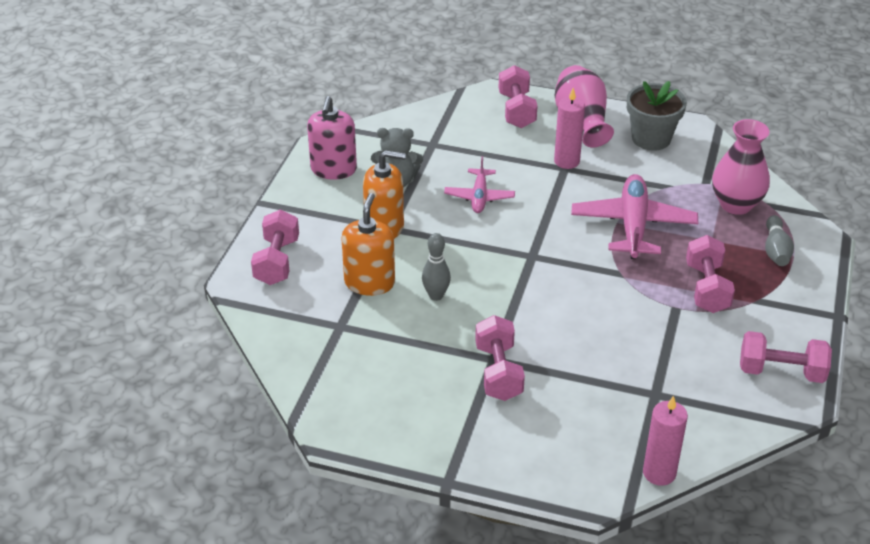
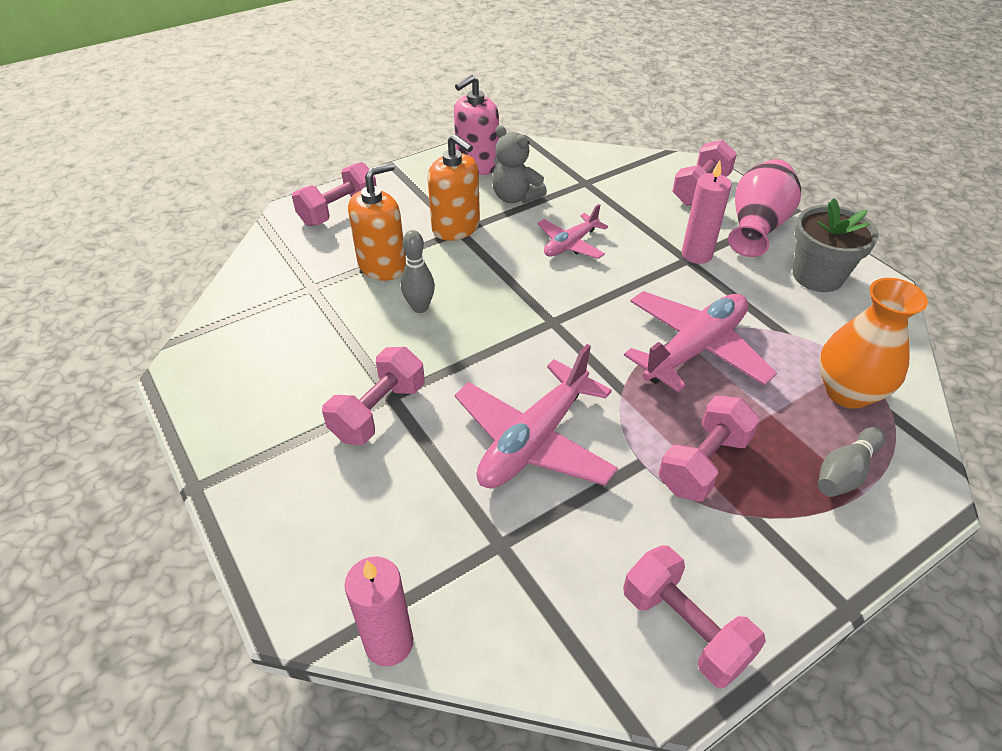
camera: 40 degrees right, 5 degrees up
pink vase [712,119,770,215] -> orange vase [819,278,928,409]
none -> pink plane [455,344,618,489]

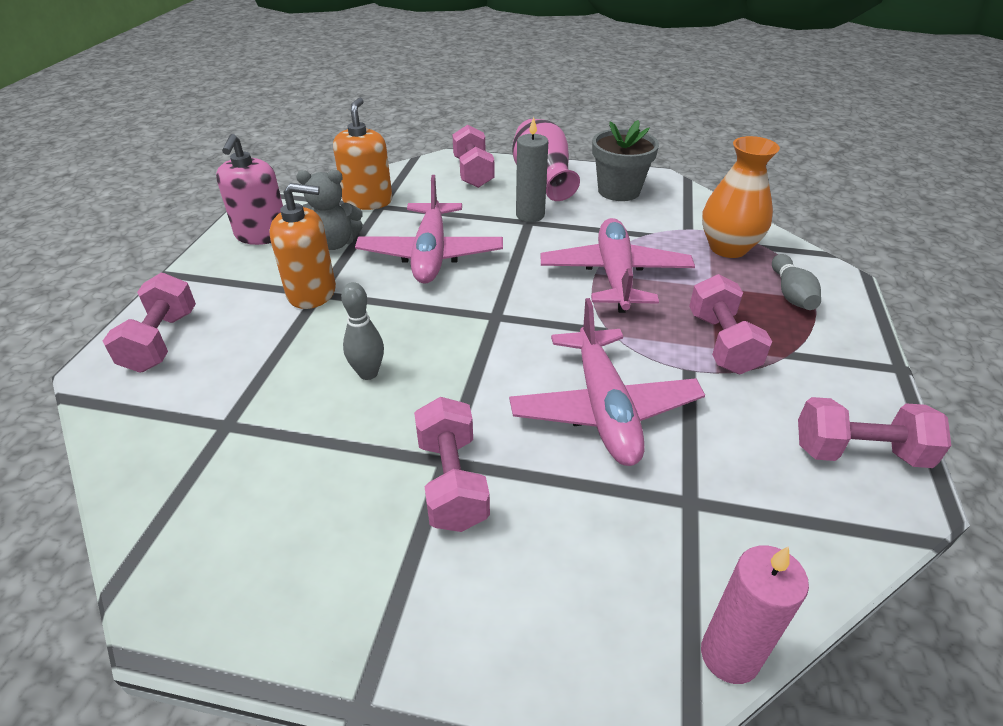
camera: 45 degrees left, 5 degrees down
orange soap dispenser [348,163,406,281] -> orange soap dispenser moved to [333,98,392,210]
pink plane [537,204,608,259] -> pink plane [355,175,503,284], size x1.73
pink candle [682,160,731,264] -> grey candle [516,117,548,222]

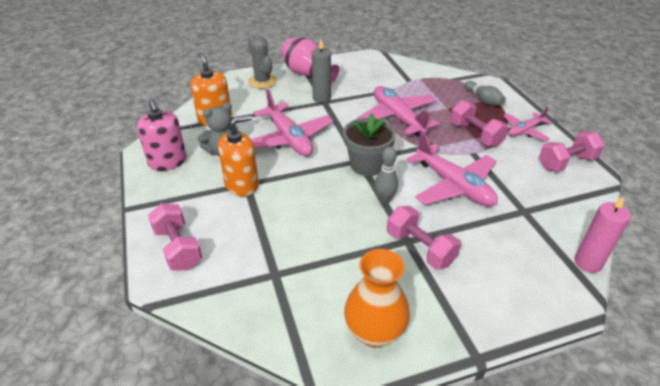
camera: 30 degrees left, 0 degrees up
grey bowling pin [341,282,384,380] -> grey bowling pin moved to [375,147,398,204]
pink dumbbell [452,125,494,188] -> grey cactus [248,35,277,89]
grey flower pot [592,120,659,201] -> grey flower pot moved to [343,113,396,176]
orange vase [702,136,780,258] -> orange vase moved to [344,249,410,348]
none -> pink plane [503,107,552,141]

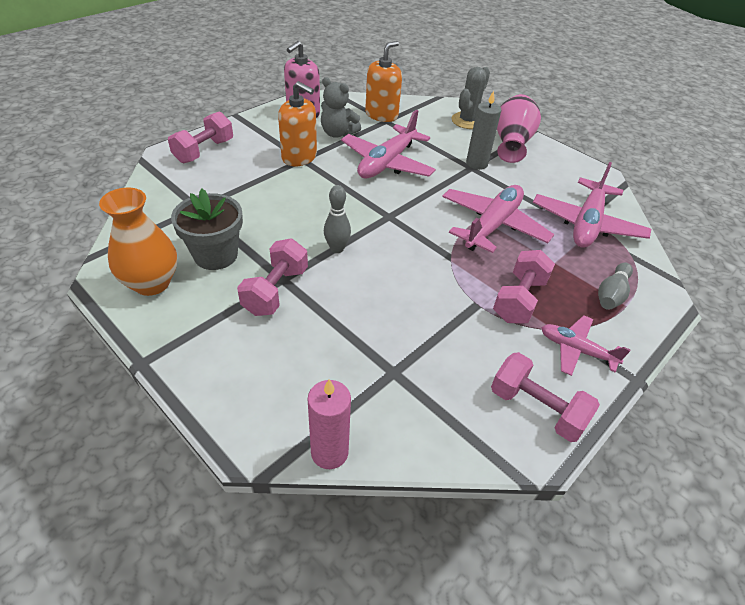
camera: 60 degrees right, 5 degrees up
grey flower pot [343,113,396,176] -> grey flower pot moved to [171,189,243,270]
pink plane [406,132,498,206] -> pink plane moved to [533,162,651,248]

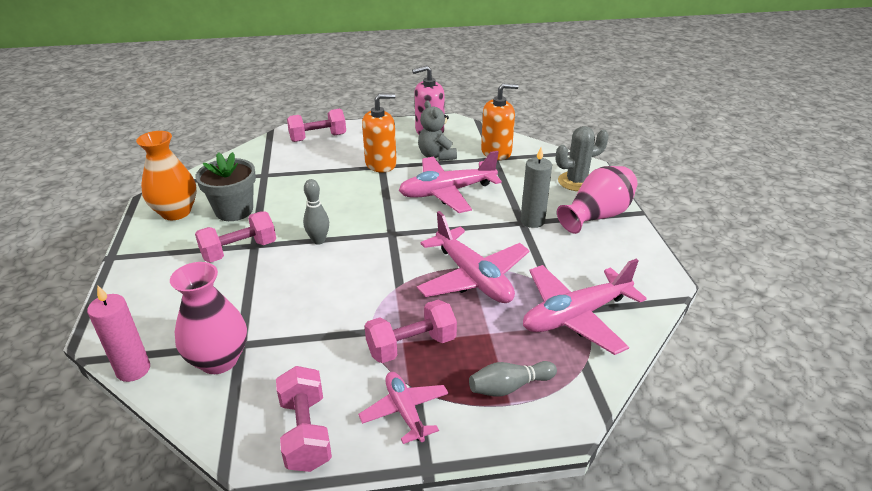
camera: 40 degrees right, 10 degrees down
orange soap dispenser [278,81,317,166] -> orange soap dispenser turned 90 degrees counterclockwise [362,93,397,173]
pink plane [442,185,554,253] -> pink plane turned 75 degrees clockwise [417,211,530,303]
none -> pink vase [170,262,247,374]

